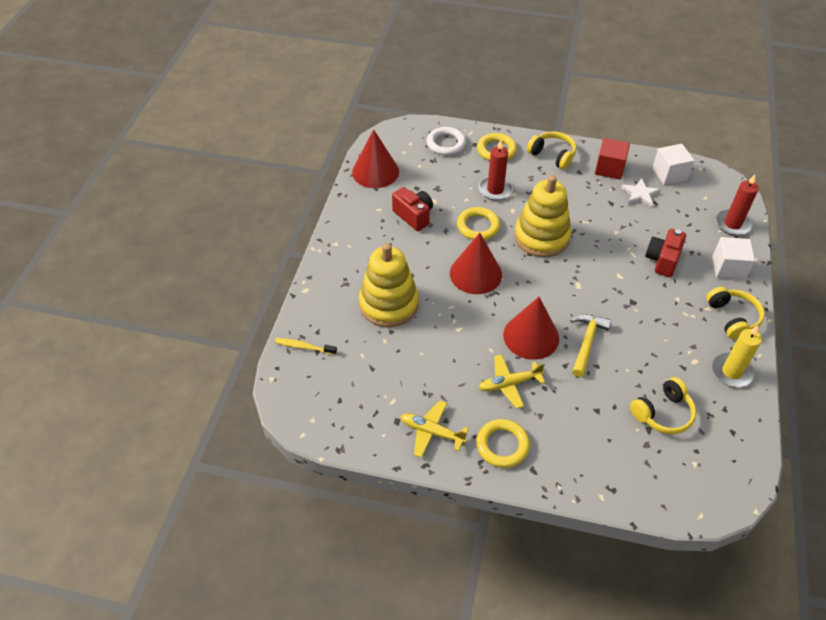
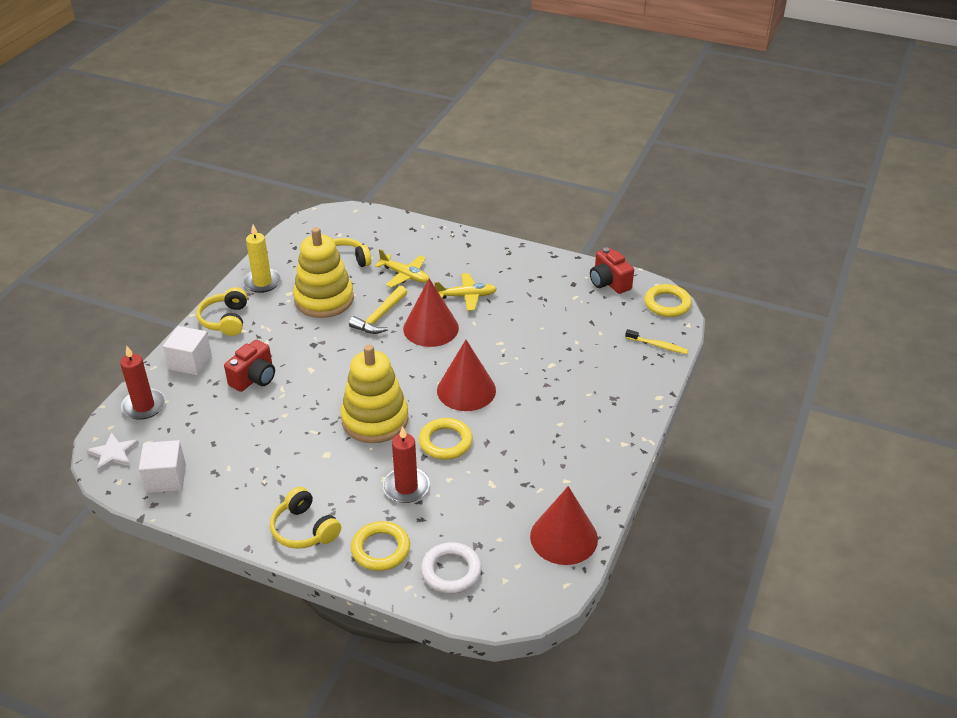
camera: 170 degrees left, 10 degrees down
yellow stacking toy [359,243,419,327] -> yellow stacking toy moved to [293,227,354,318]
red camera [392,187,433,231] -> red camera moved to [590,248,634,294]
yellow plane [400,401,468,458] -> yellow plane moved to [375,249,429,288]
yellow ring [476,419,530,468] -> yellow ring moved to [645,284,692,317]
red cube [595,138,630,180] -> none
white star [621,178,660,207] -> white star moved to [87,433,139,473]

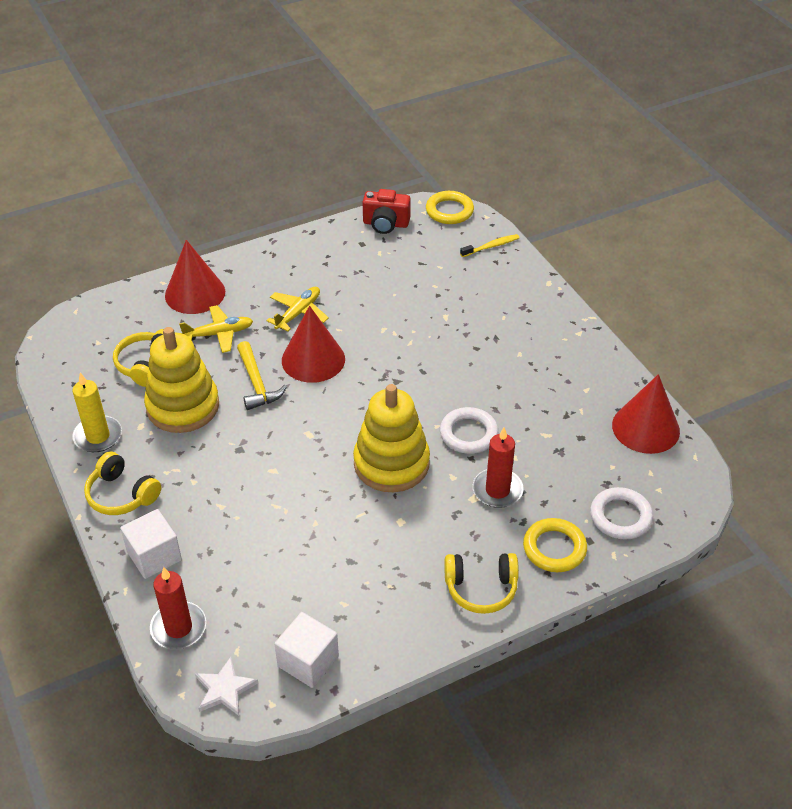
camera: 50 degrees left, 5 degrees up
red camera [224,340,275,392] -> none
yellow ring [419,418,473,460] -> white ring [440,407,498,454]
red cone [437,340,496,411] -> red cone moved to [165,240,225,314]

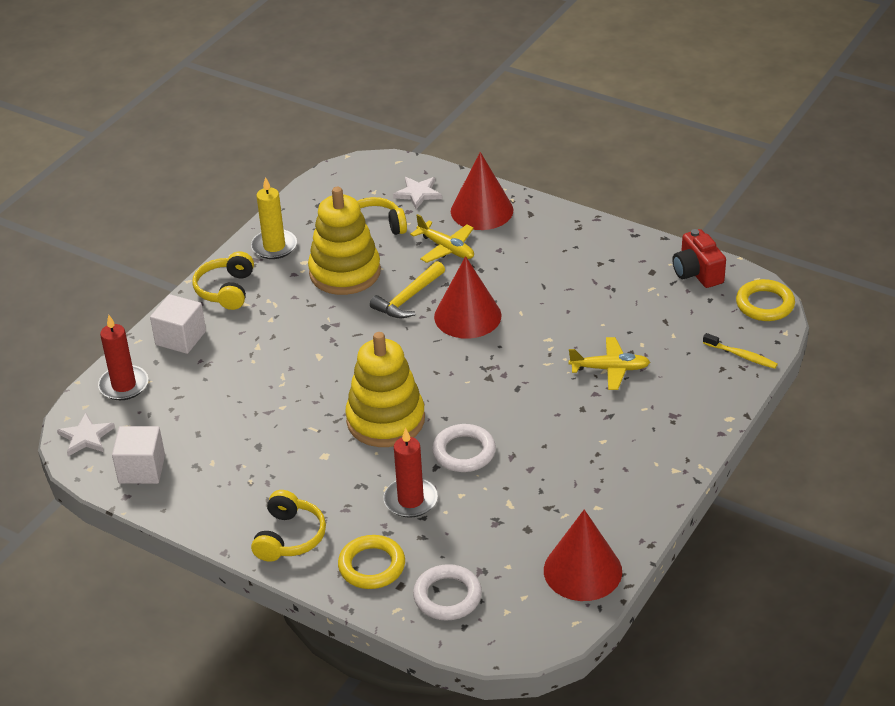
camera: 60 degrees right, 5 degrees down
yellow plane [266,287,329,331] -> yellow plane moved to [569,337,650,390]
yellow headphones [444,553,519,614] -> yellow headphones turned 135 degrees counterclockwise [251,490,326,562]
none -> white star [393,177,442,209]

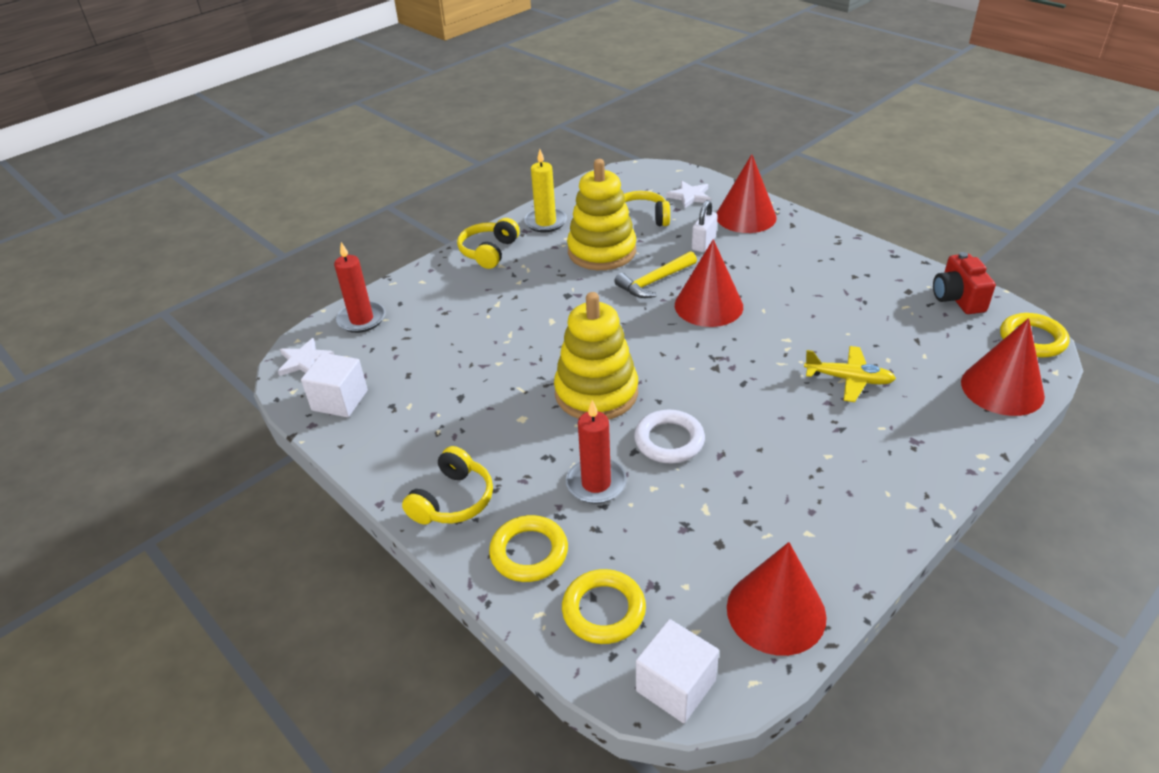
camera: 15 degrees right, 0 degrees up
white cube [150,294,206,354] -> white cube moved to [636,619,719,723]
yellow plane [410,214,474,263] -> white padlock [692,200,718,252]
white ring [413,564,482,621] -> yellow ring [562,569,646,644]
yellow toothbrush [703,333,778,369] -> red cone [961,318,1045,416]

